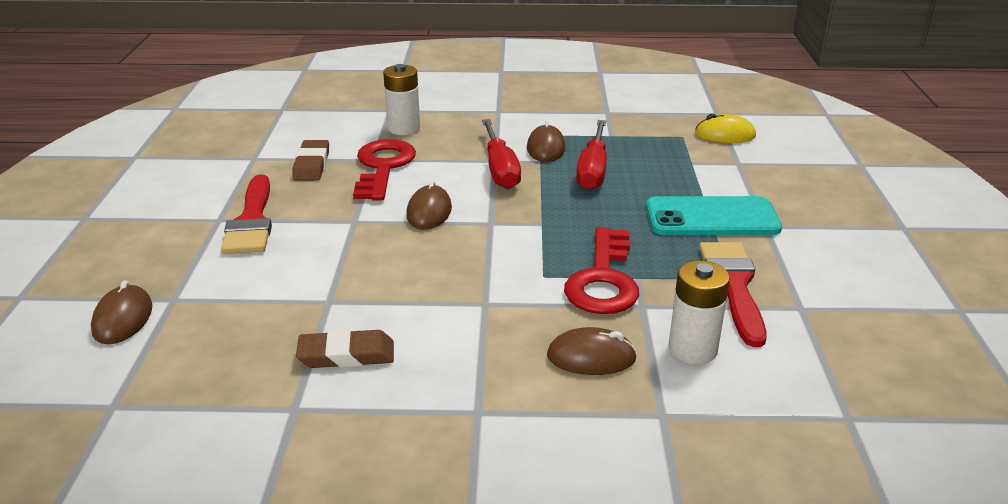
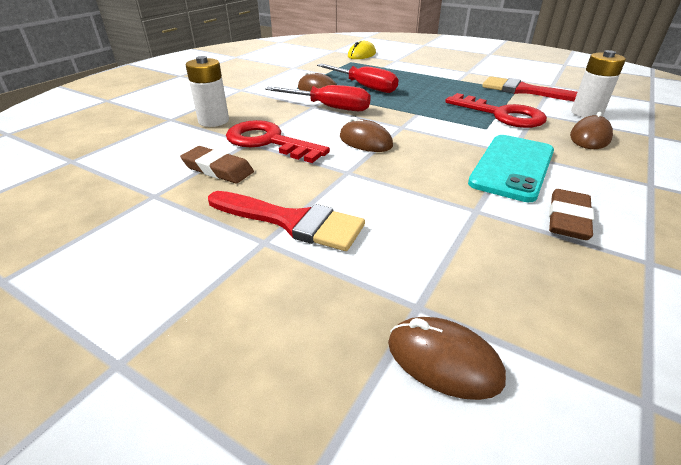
camera: 60 degrees left, 5 degrees up
turquoise phone [646,196,782,235] -> turquoise phone moved to [468,135,554,202]

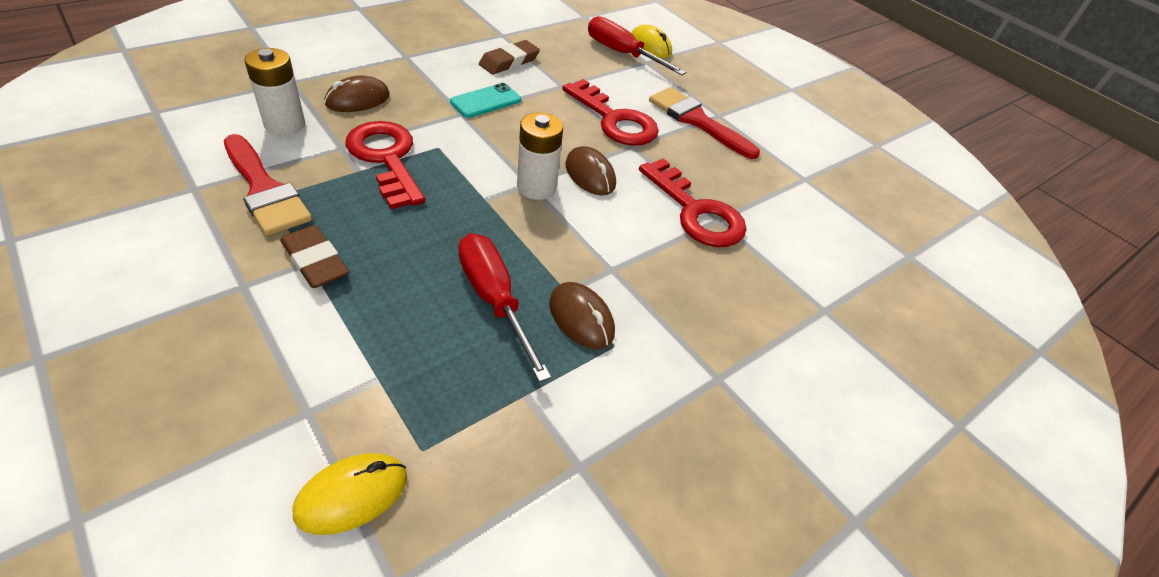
camera: 165 degrees left, 10 degrees up
brown eraser [180,146,254,183] -> brown eraser moved to [280,225,349,288]
white battery [186,56,229,127] -> white battery moved to [517,112,563,200]
red screwdriver [265,85,371,111] -> red screwdriver moved to [588,16,686,75]
brown mouse [388,317,506,400] -> yellow mouse [631,25,672,58]
turquoise phone [468,135,554,202] -> turquoise phone [450,83,521,118], size x0.60
none -> red key [562,79,659,146]

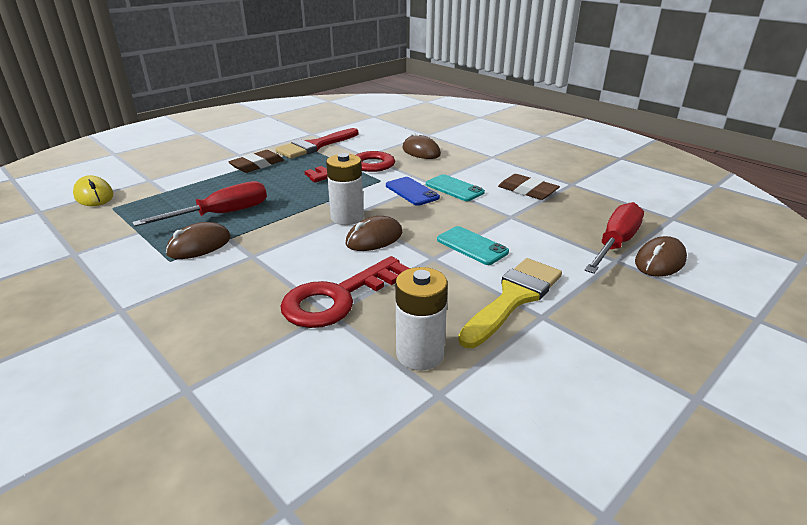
camera: 90 degrees right, 15 degrees down
white battery [245,48,305,136] -> white battery moved to [395,267,448,370]
red key [562,79,659,146] -> turquoise phone [437,226,509,265]
yellow mouse [631,25,672,58] -> brown mouse [635,236,687,277]
red brush [649,87,760,159] -> yellow brush [458,258,562,348]
none -> blue phone [386,177,440,206]

